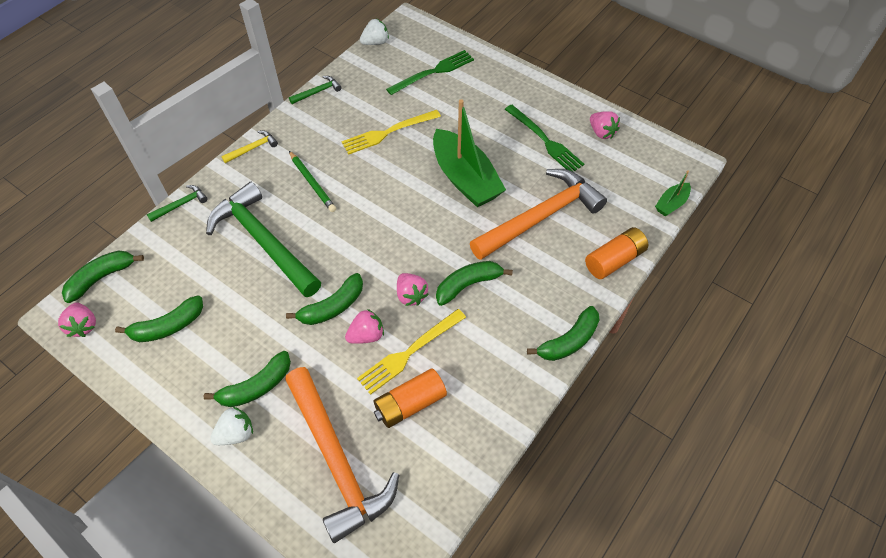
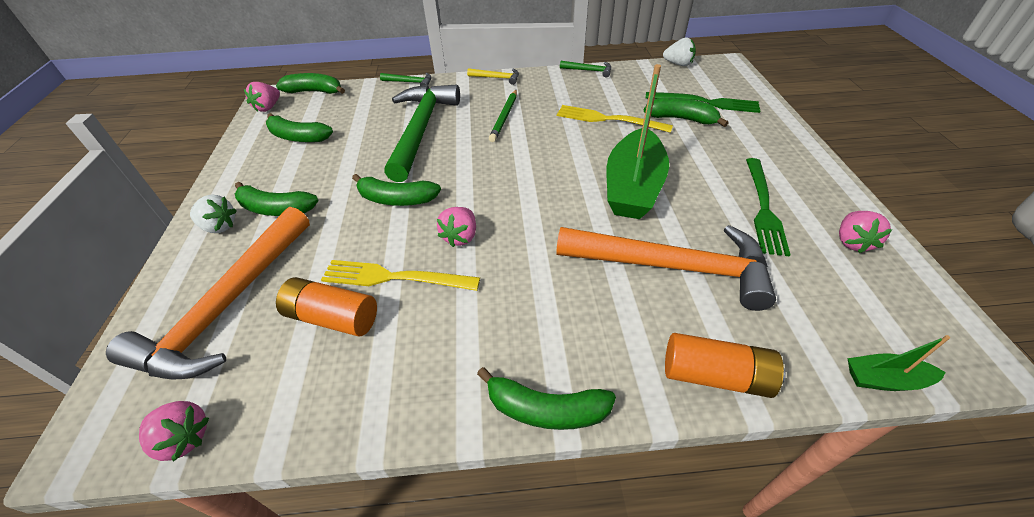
camera: 50 degrees right, 10 degrees down
pink strawberry [345,309,384,344] -> pink strawberry moved to [139,401,209,462]
green banana [436,261,513,306] -> green banana moved to [644,97,729,127]

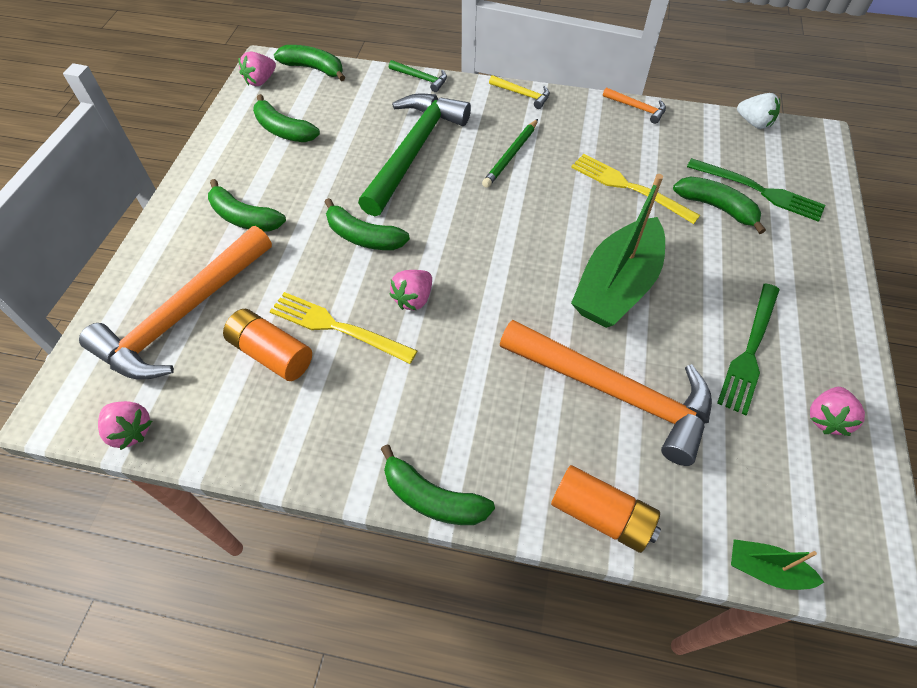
camera: 15 degrees right, 10 degrees up
white strawberry [190,195,237,233] -> none
green hammer [560,61,611,78] -> orange hammer [603,87,666,124]

